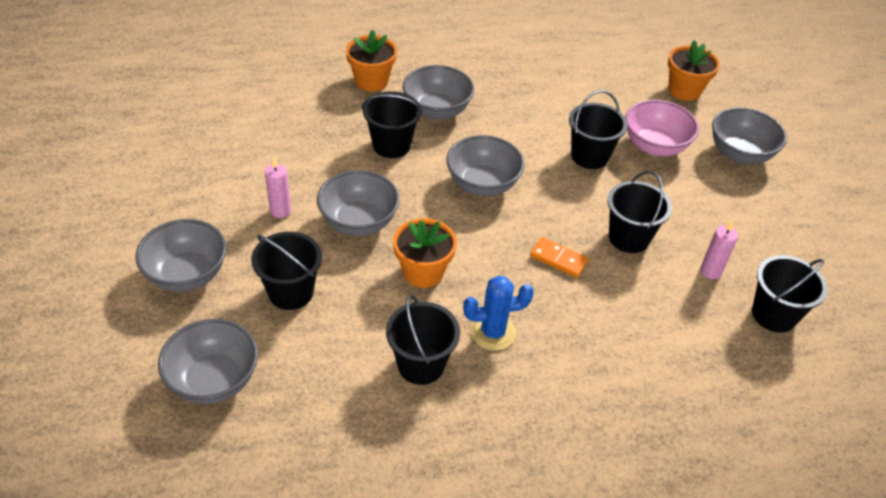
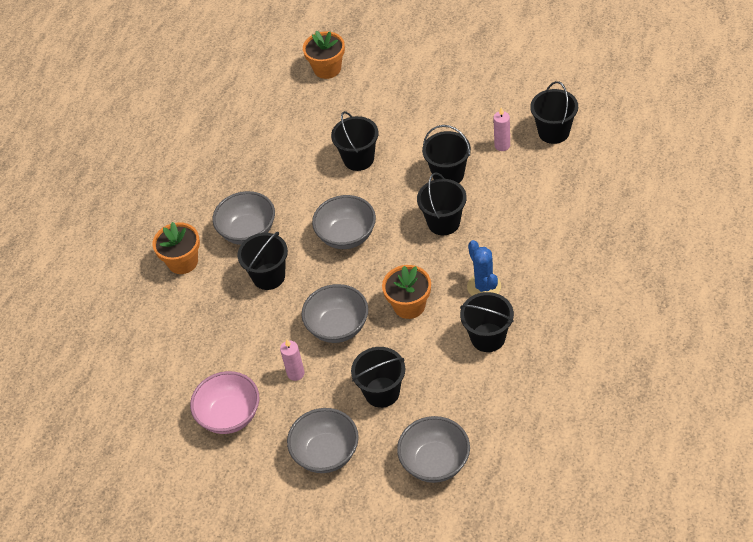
camera: 50 degrees left, 5 degrees up
blue cactus [463,276,534,350] -> blue cactus turned 45 degrees counterclockwise [467,240,501,296]
orange domino [530,237,589,278] -> black bucket [417,172,467,235]
pink bowl [626,100,699,156] -> pink bowl moved to [190,371,259,434]
grey bowl [712,107,787,164] -> none

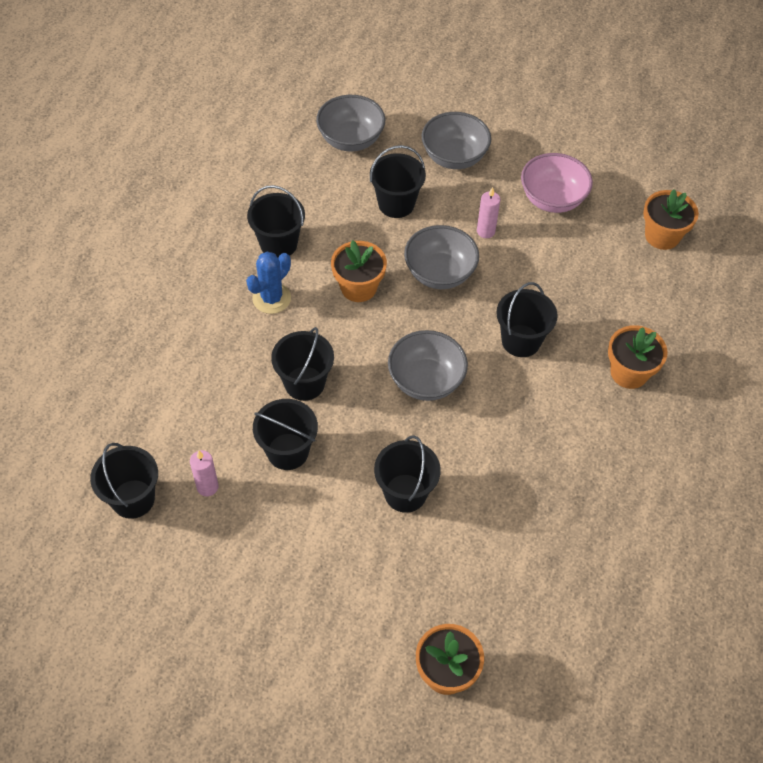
camera: 175 degrees right, 5 degrees up
grey bowl [213,191,275,245] -> none
blue cactus [467,240,501,296] -> blue cactus turned 60 degrees clockwise [246,252,291,314]
none -> orange flower pot [643,189,699,250]

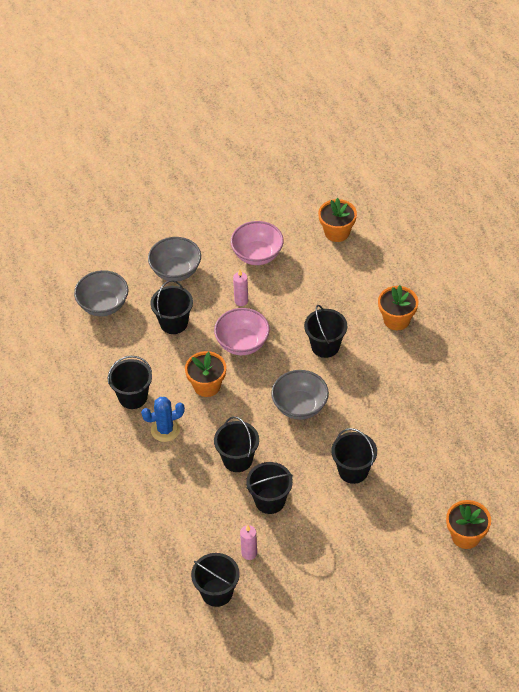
camera: 40 degrees left, 5 degrees down
blue cactus [246,252,291,314] -> blue cactus turned 75 degrees clockwise [141,397,185,442]
grey bowl [404,225,479,289] -> pink bowl [214,308,270,355]

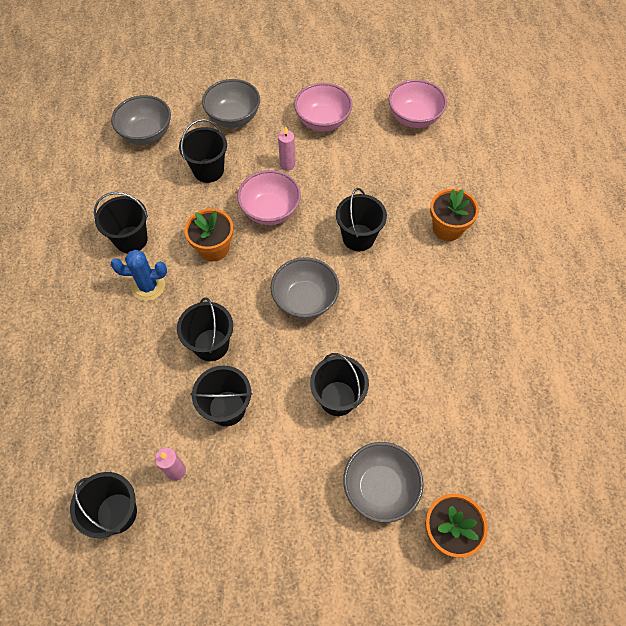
camera: 15 degrees right, 10 degrees up
orange flower pot [318,198,357,242] -> pink bowl [389,79,447,128]
none -> grey bowl [343,442,423,523]

